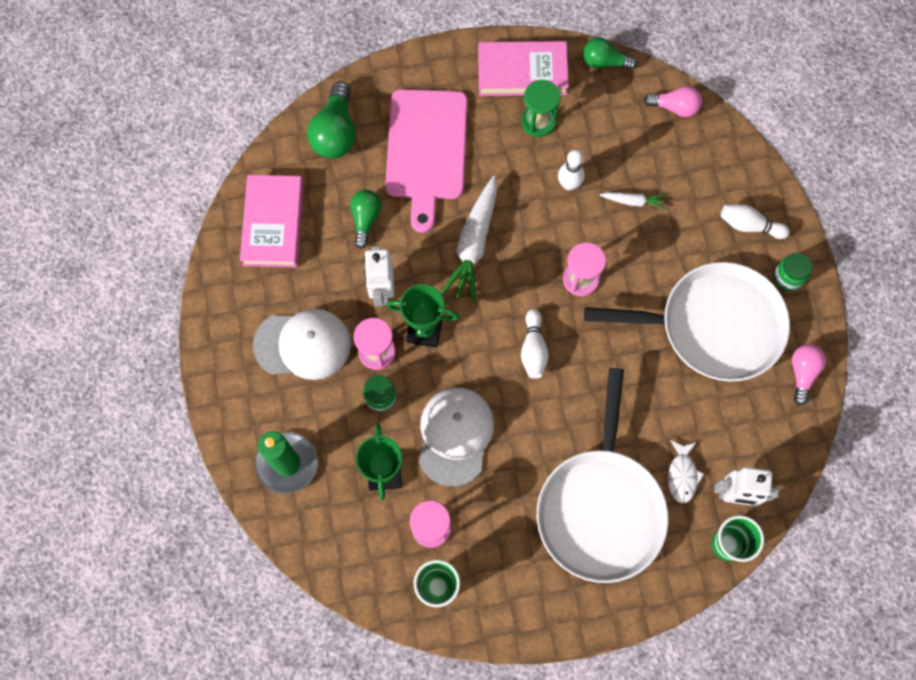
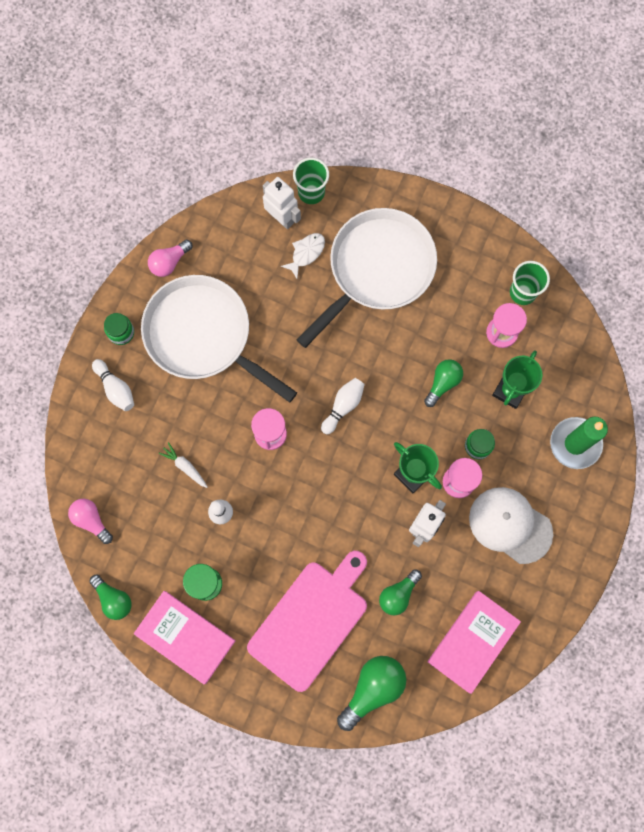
camera: 145 degrees left, 5 degrees up
white cap [419,388,494,486] -> green light bulb [424,359,463,407]
white carrot [441,176,497,302] -> none

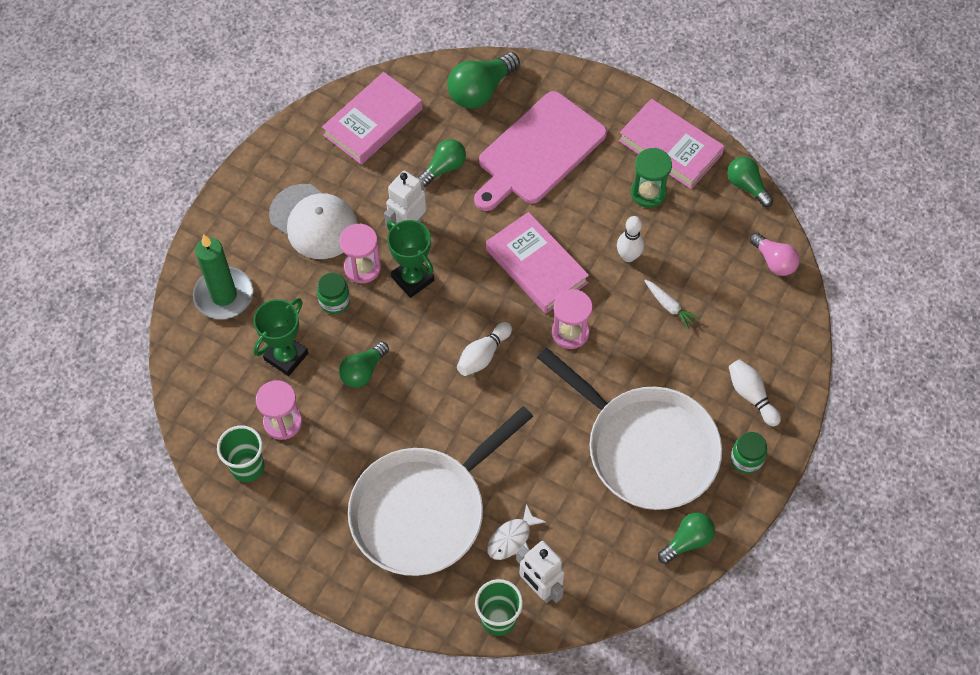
camera: 175 degrees left, 15 degrees down
pink light bulb [148,240,192,277] -> green light bulb [658,512,715,564]
none -> pink book [486,212,589,314]

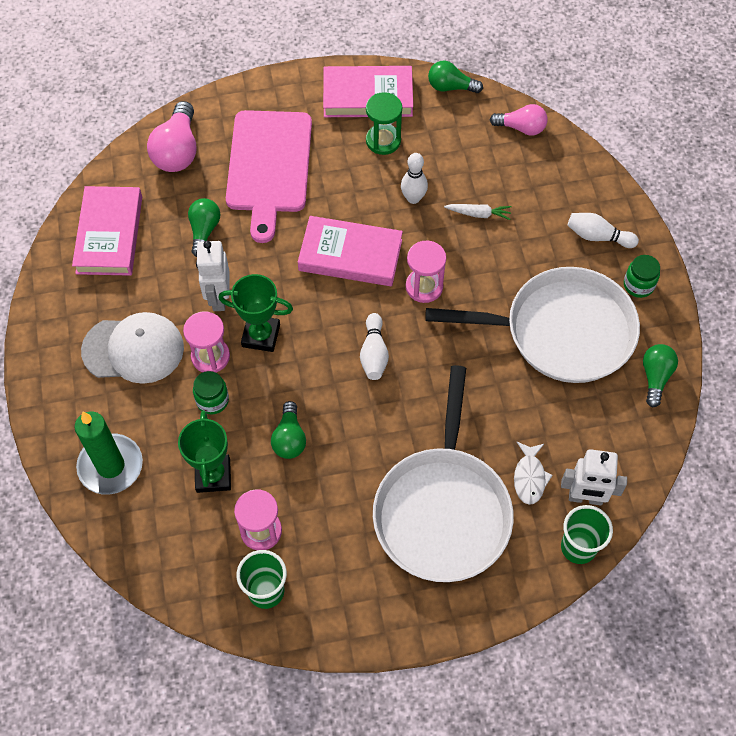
camera: 40 degrees left, 0 degrees up
green light bulb [447,52,520,109] -> pink light bulb [147,101,196,172]

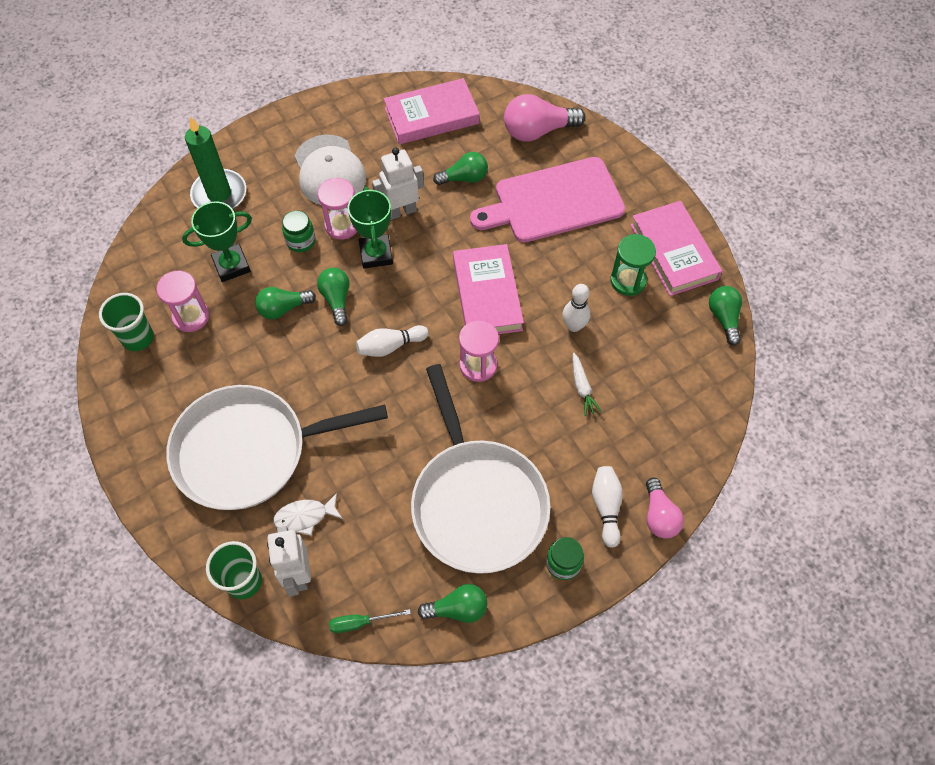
camera: 70 degrees right, 0 degrees up
pink light bulb [490,104,547,136] -> pink light bulb moved to [646,477,684,539]
none -> green light bulb [317,268,349,326]
none -> green screwdriver [329,609,411,633]

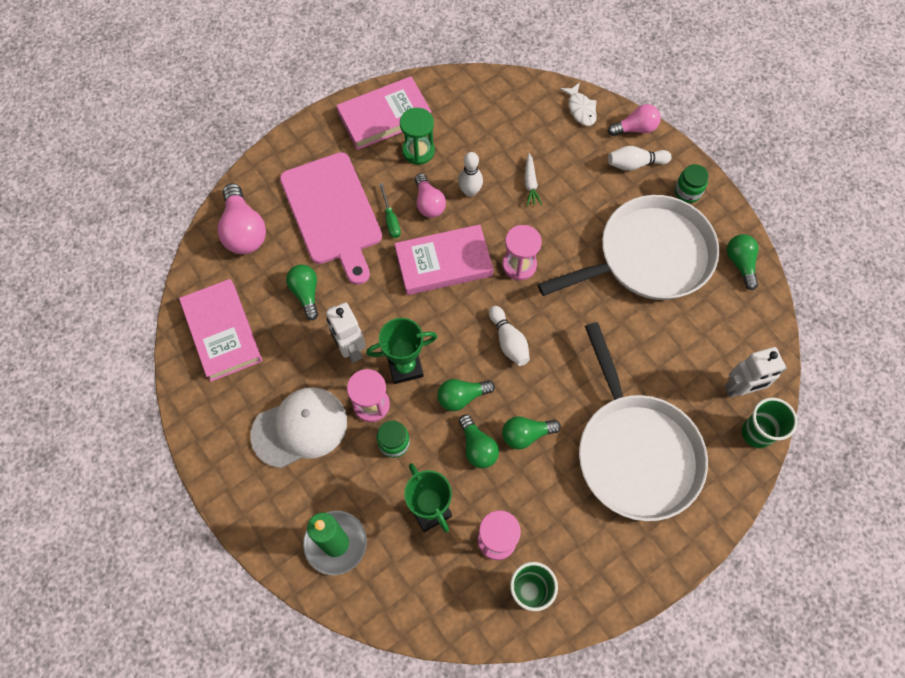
camera: 95 degrees left, 5 degrees up
white fish [273,493,343,536] -> white fish moved to [560,82,597,126]
green screwdriver [329,609,411,633] -> green screwdriver moved to [379,183,401,238]
white carrot [573,353,602,416] -> white carrot turned 105 degrees clockwise [524,153,542,206]
green light bulb [709,286,742,345] -> green light bulb moved to [502,416,561,450]
none -> pink light bulb [415,173,446,218]

